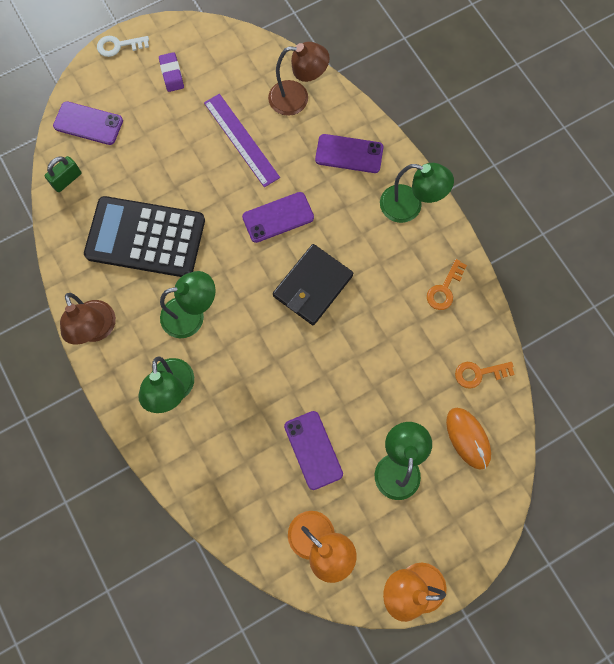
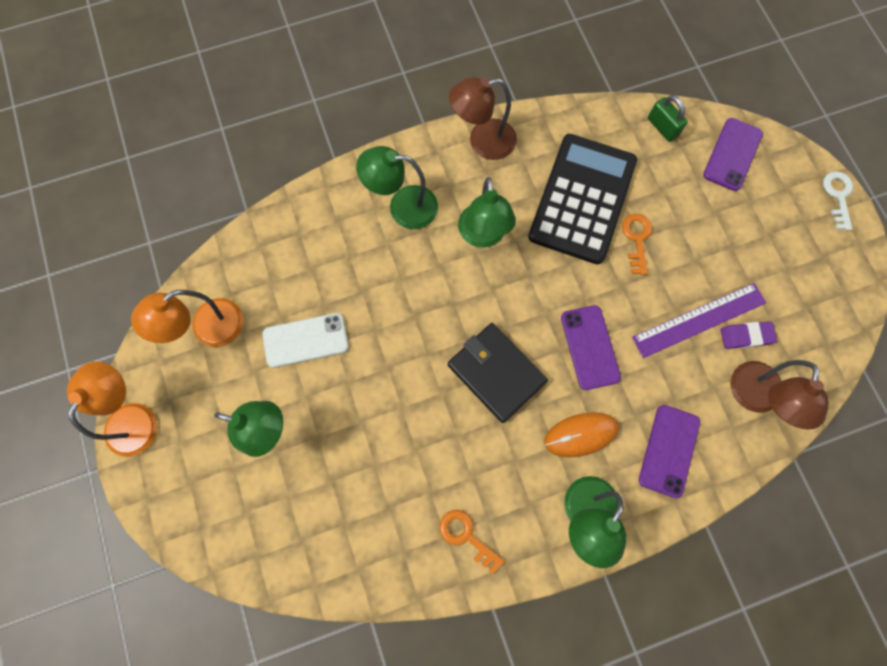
camera: 100 degrees right, 0 degrees up
purple eraser [159,52,184,92] -> purple eraser moved to [721,322,777,349]
purple phone [284,411,343,490] -> white phone [262,313,349,368]
orange mouse [446,408,491,470] -> orange mouse moved to [544,412,619,457]
orange key [455,362,515,389] -> orange key moved to [622,214,652,275]

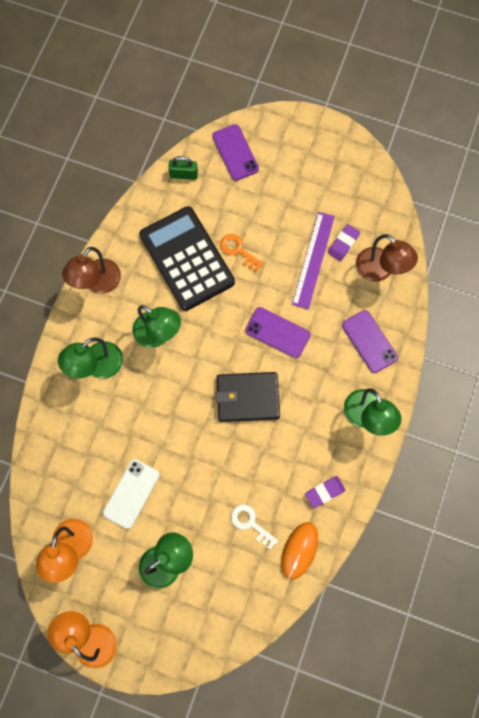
camera: 50 degrees left, 0 degrees up
orange key [439,510,505,574] -> purple eraser [305,476,345,508]
orange mouse [544,412,619,457] -> orange mouse moved to [281,522,318,580]
white key [823,171,853,231] -> white key moved to [231,504,278,550]

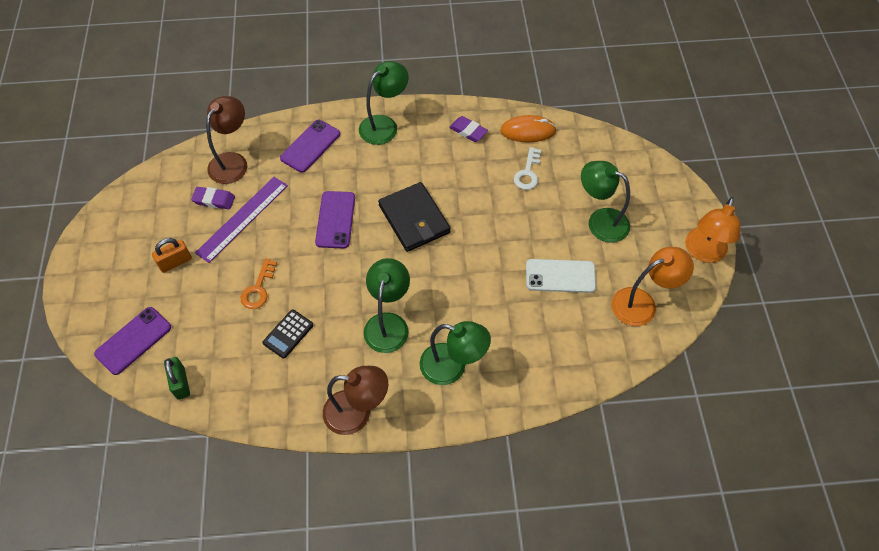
camera: 115 degrees left, 15 degrees down
black calculator [139,206,235,311] -> black calculator [262,309,314,359], size x0.40
purple ruler [292,212,335,309] -> purple ruler turned 45 degrees counterclockwise [195,177,288,263]
none -> orange padlock [152,238,192,273]

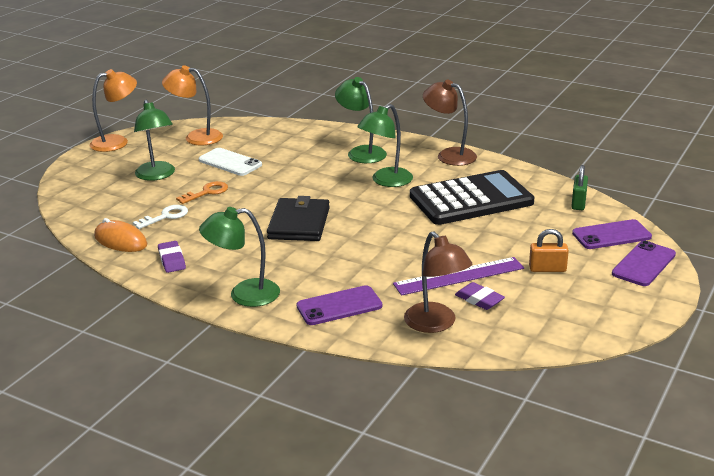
camera: 145 degrees left, 30 degrees down
brown lamp [206,96,247,184] -> brown lamp turned 90 degrees counterclockwise [404,231,473,333]
orange key [241,259,277,309] -> orange key moved to [176,181,228,204]
black calculator [262,309,314,359] -> black calculator [410,170,534,225], size x2.48
purple phone [315,191,355,249] -> purple phone moved to [612,241,676,286]

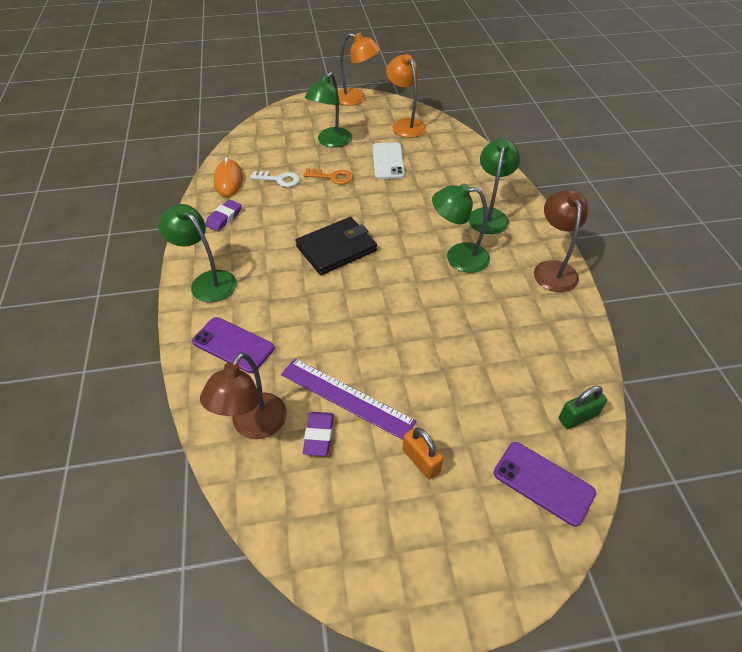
camera: 50 degrees right, 20 degrees up
black calculator [410,170,534,225] -> none
purple phone [612,241,676,286] -> none

